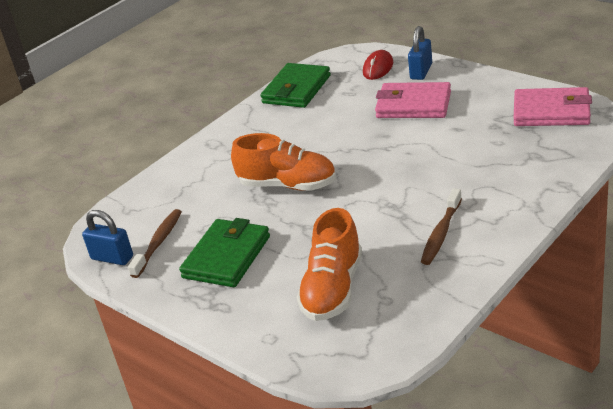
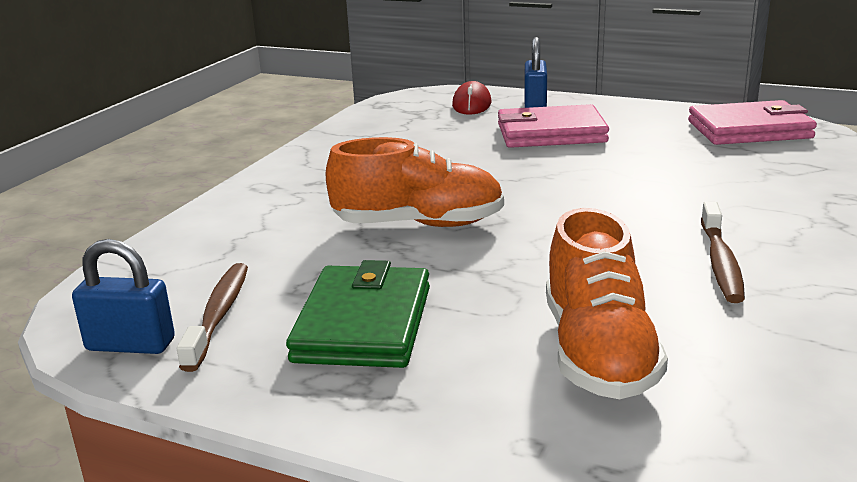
camera: 20 degrees left, 10 degrees down
green wallet [260,63,331,108] -> none

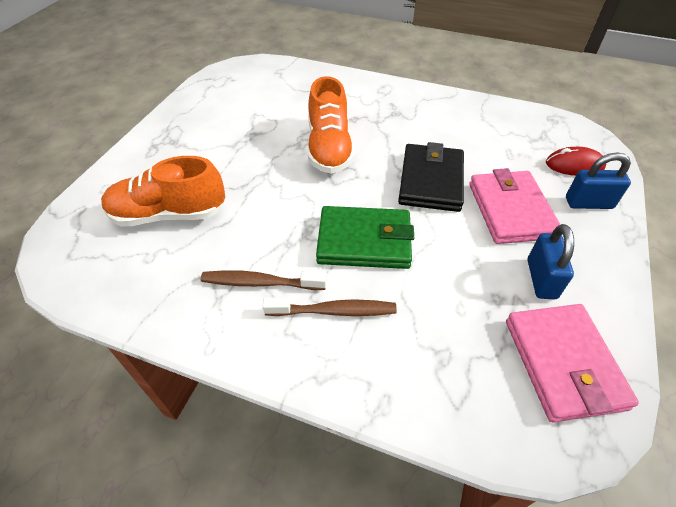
camera: 85 degrees right, 25 degrees up
blue padlock [72,239,175,354] -> blue padlock moved to [528,224,574,300]
brown toothbrush [177,263,248,372] -> brown toothbrush moved to [263,298,397,316]
green wallet [286,260,430,368] -> green wallet moved to [316,206,414,269]
none -> black wallet [398,142,464,212]

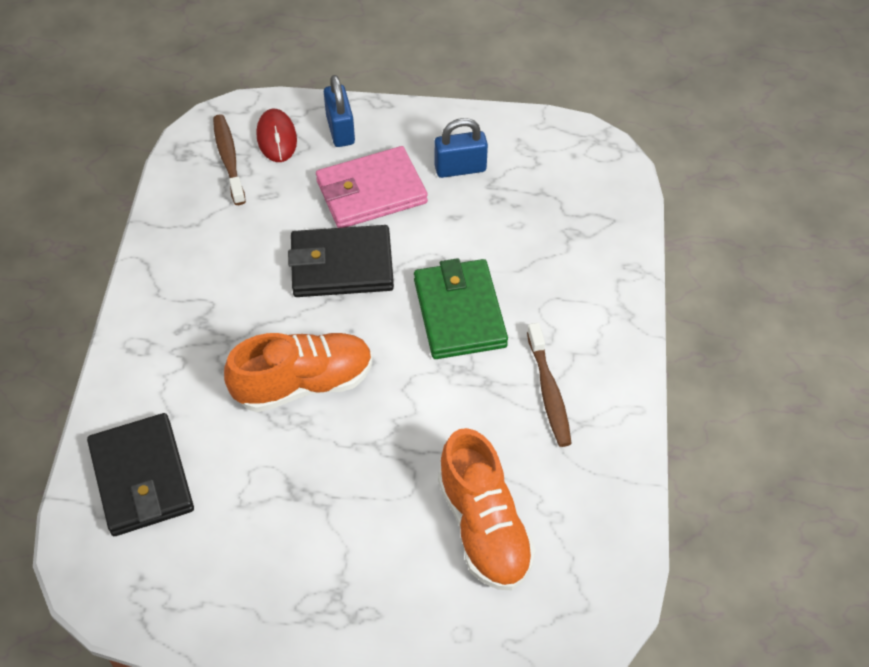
camera: 105 degrees left, 5 degrees up
brown toothbrush [263,298,397,316] -> brown toothbrush moved to [213,114,246,205]
pink wallet [506,304,639,422] -> none
none -> black wallet [87,413,194,536]

